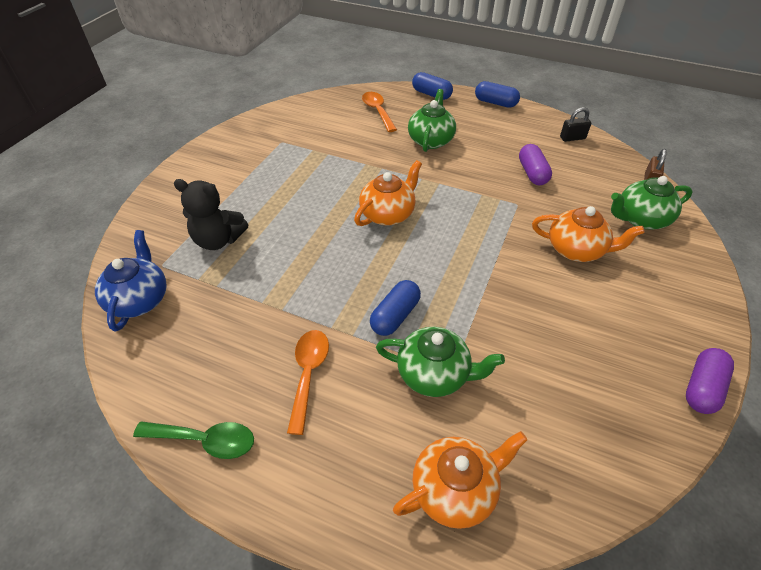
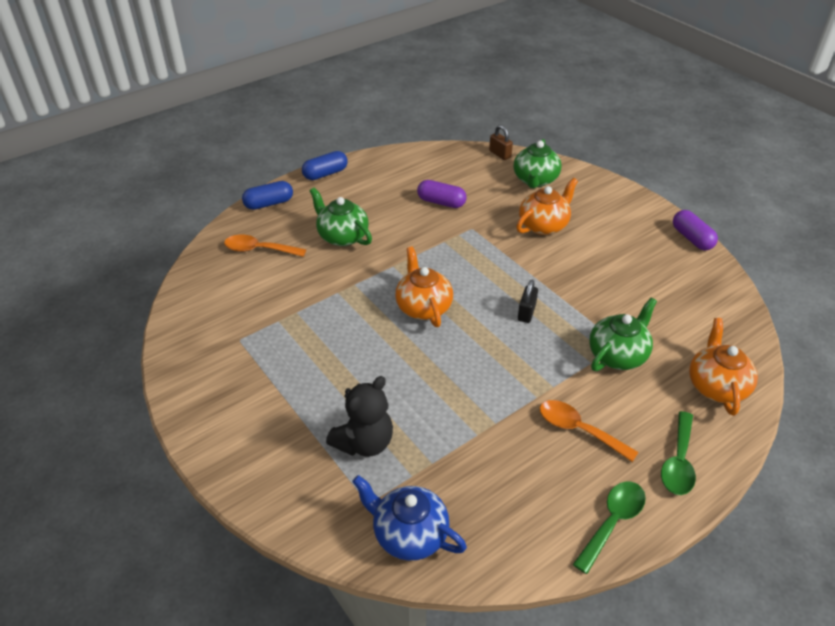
camera: 60 degrees left, 5 degrees down
blue capsule [370,280,421,336] -> none
black padlock [560,107,591,142] -> black padlock moved to [518,280,538,323]
none -> green spoon [661,411,696,495]

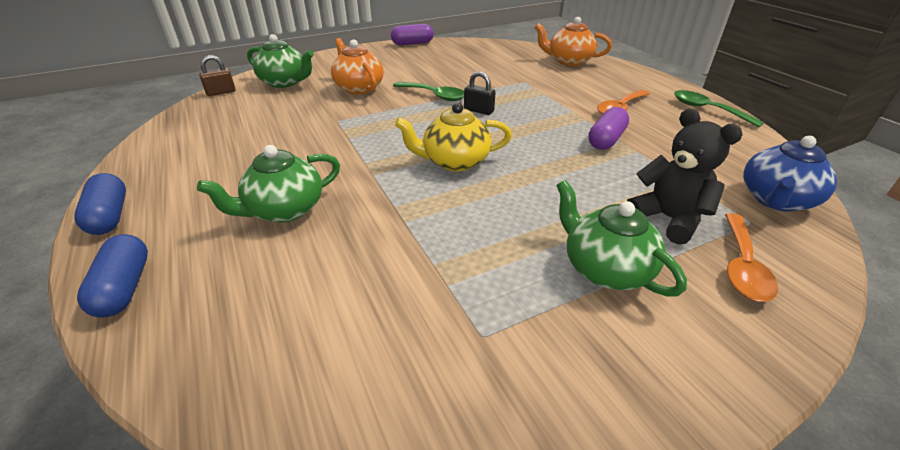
camera: 80 degrees left, 5 degrees down
orange spoon [224,234,306,257] -> orange spoon moved to [725,213,778,302]
orange teapot [395,247,453,327] -> yellow teapot [395,102,512,171]
purple capsule [417,180,467,208] -> purple capsule moved to [588,107,629,150]
green teapot [589,298,657,371] -> green teapot moved to [556,180,687,297]
green spoon [661,411,696,495] -> green spoon moved to [393,82,464,101]

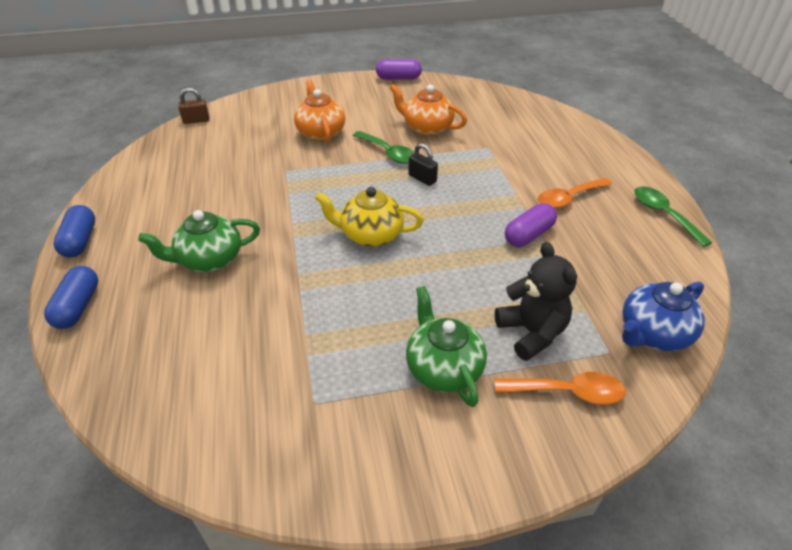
camera: 15 degrees right, 5 degrees up
green teapot [247,34,314,88] -> none
orange teapot [534,17,612,66] -> orange teapot moved to [390,84,467,136]
orange spoon [725,213,778,302] -> orange spoon turned 120 degrees counterclockwise [495,372,626,405]

